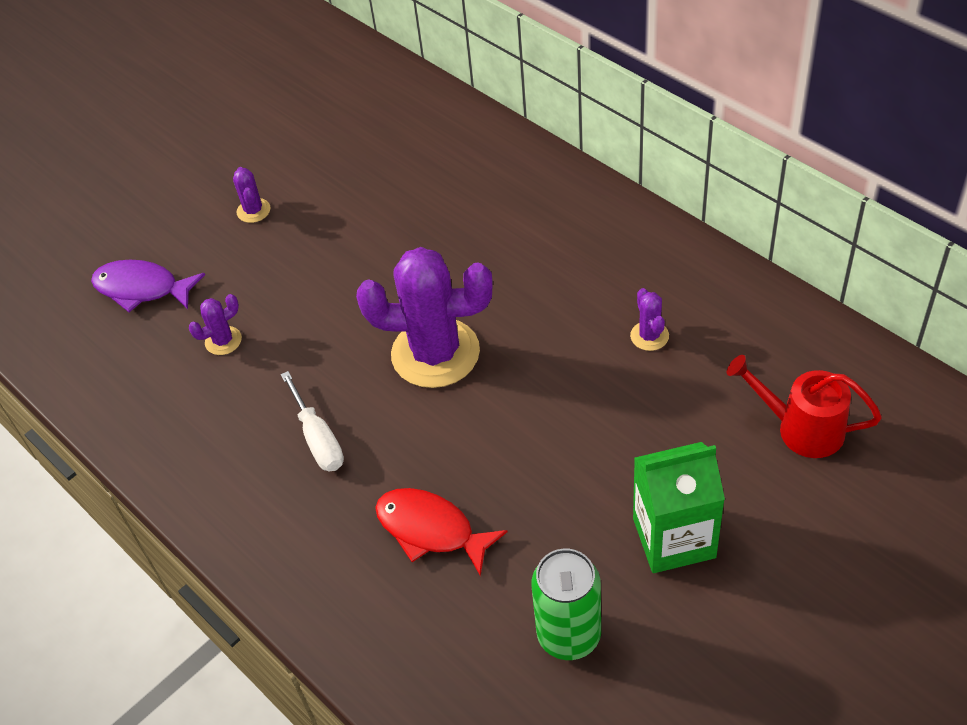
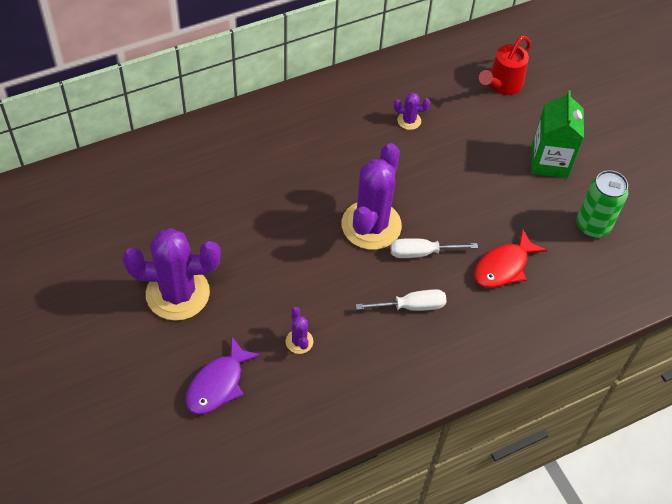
camera: 80 degrees left, 5 degrees up
purple cactus [233,167,270,223] -> purple cactus [122,228,221,321], size x2.33
none -> white screwdriver [390,238,478,258]

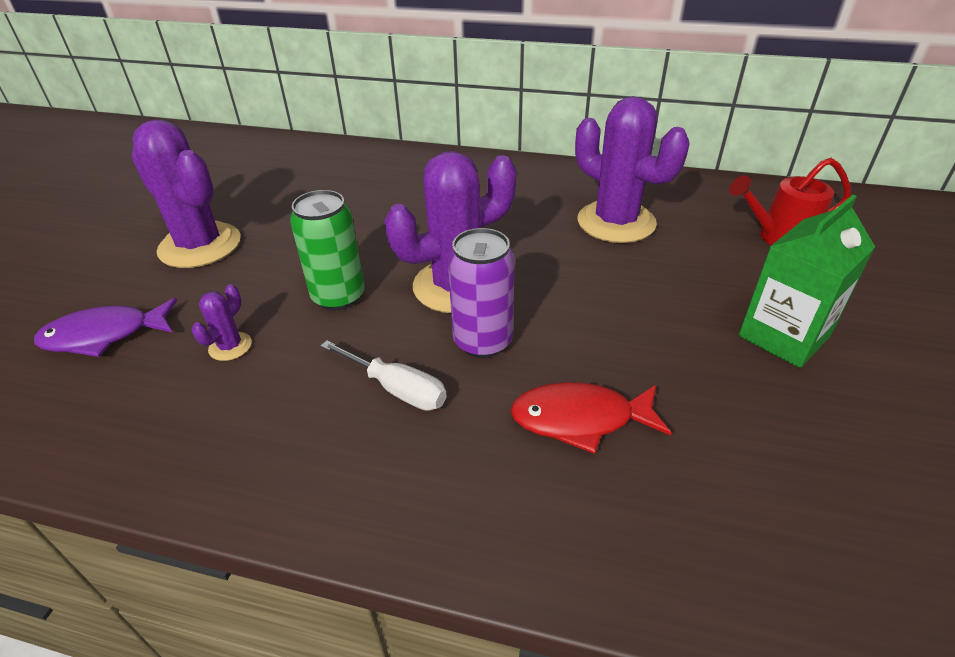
camera: 45 degrees right, 15 degrees down
white screwdriver [390,238,478,258] -> purple can [448,228,515,358]
purple cactus [394,93,430,130] -> purple cactus [575,96,690,243], size x2.33
green can [576,170,629,238] -> green can moved to [290,190,365,311]

